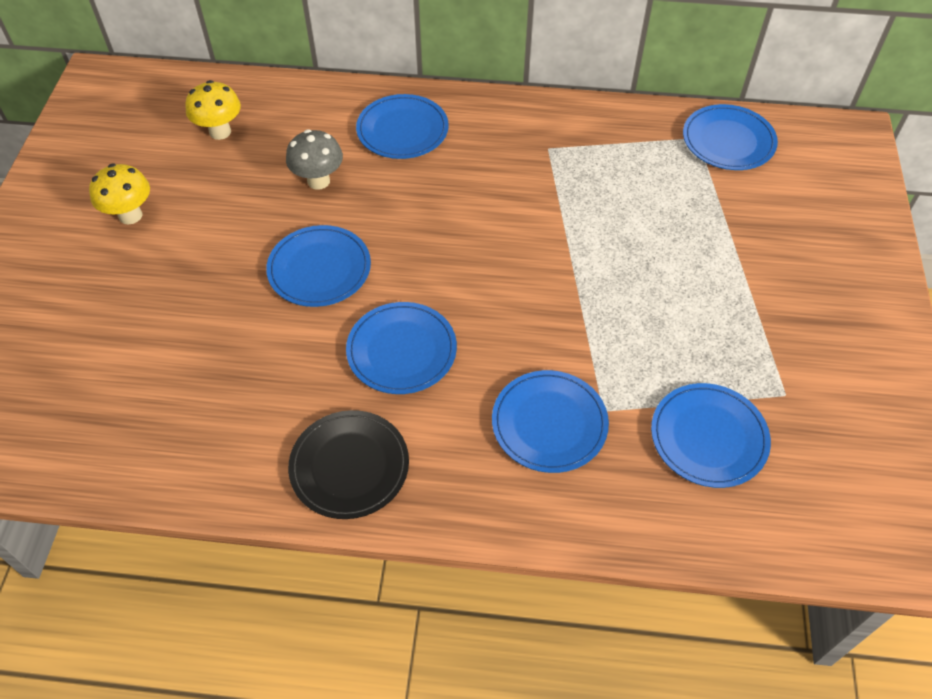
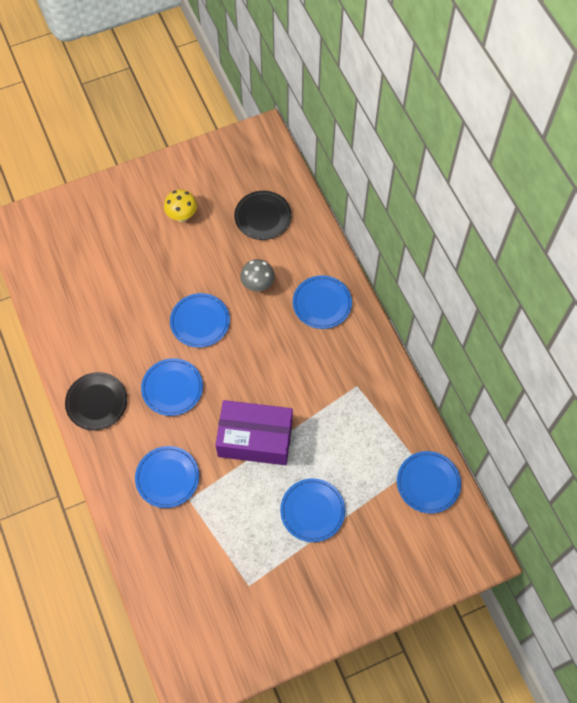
camera: 60 degrees right, 10 degrees up
yellow mushroom [185,80,241,140] -> black plate [234,191,292,240]
blue plate [651,383,771,488] -> blue plate moved to [280,478,345,542]
none -> purple box [215,400,293,465]

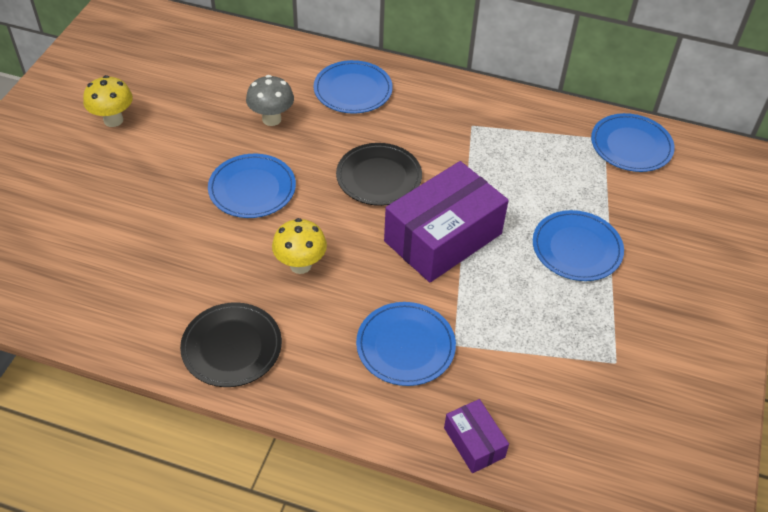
camera: 50 degrees left, 15 degrees down
blue plate [141,358,203,416] -> yellow mushroom [272,218,327,274]
black plate [234,191,292,240] -> black plate moved to [336,143,422,206]
none -> purple box [444,399,509,473]

